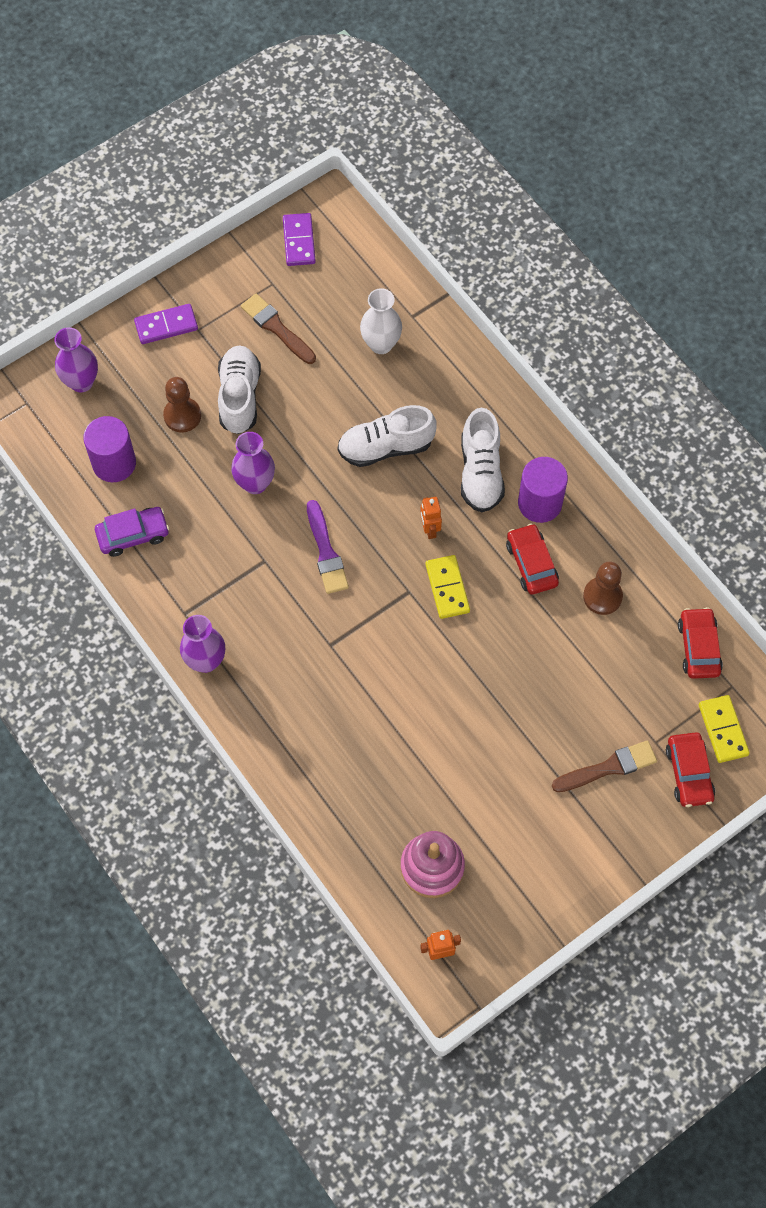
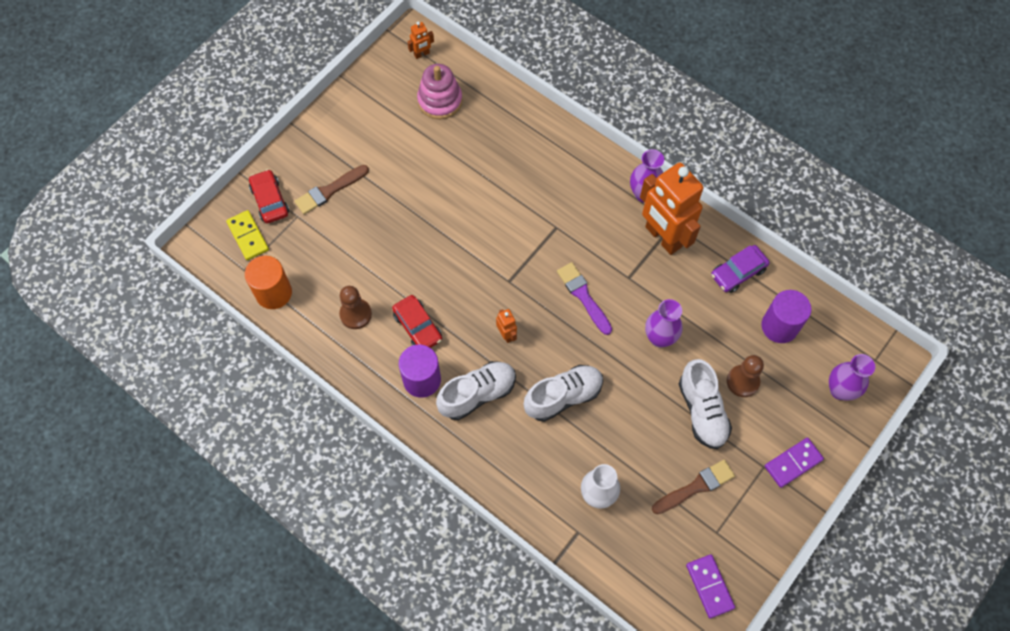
camera: 165 degrees right, 0 degrees up
brown brush [241,294,316,364] -> brown brush turned 60 degrees counterclockwise [652,460,735,514]
yellow domino [425,555,470,619] -> none
white shoe [461,408,505,512] -> white shoe turned 75 degrees clockwise [436,361,516,420]
red car [678,607,723,679] -> orange cylinder [245,256,292,309]
none -> orange robot [640,162,703,255]

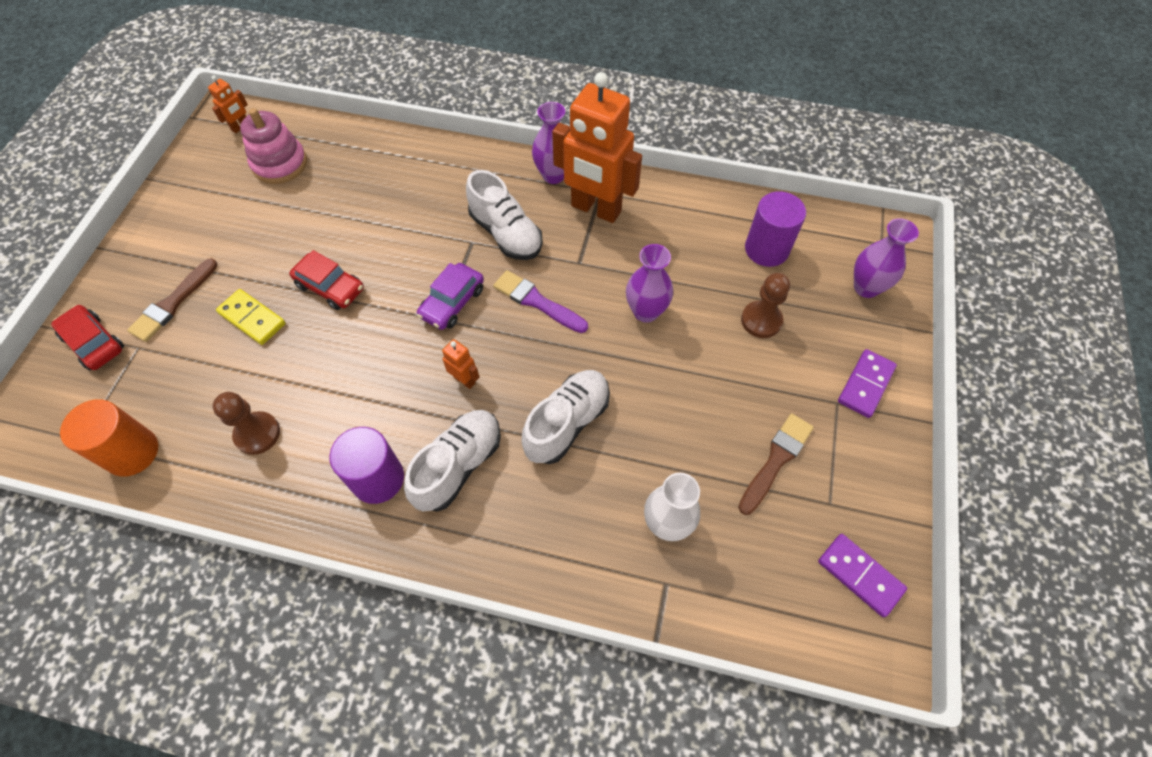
camera: 25 degrees left, 5 degrees down
yellow domino [226,210,269,260] -> yellow domino moved to [216,289,286,345]
red car [392,295,442,348] -> red car moved to [289,250,364,310]
white shoe [679,359,732,449] -> white shoe moved to [466,170,543,260]
purple car [711,245,770,293] -> purple car moved to [417,263,484,330]

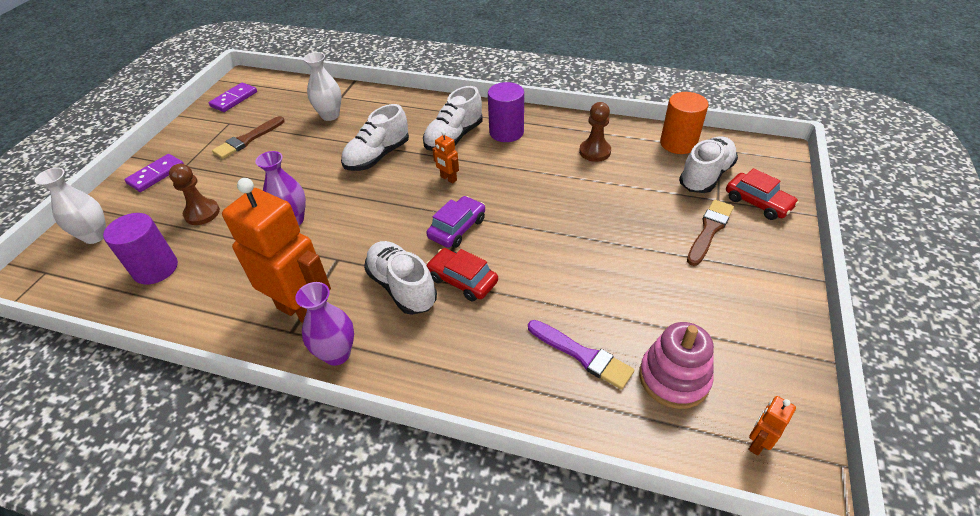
camera: 175 degrees left, 15 degrees down
yellow domino [216,289,286,345] -> none
red car [289,250,364,310] -> red car moved to [426,248,498,301]
purple brush [493,270,588,333] -> purple brush moved to [528,320,634,390]
purple domino [818,534,907,617] -> purple domino turned 75 degrees clockwise [209,82,257,112]
purple vase [854,218,919,298] -> white vase [35,167,106,244]
none -> white shoe [679,136,738,193]

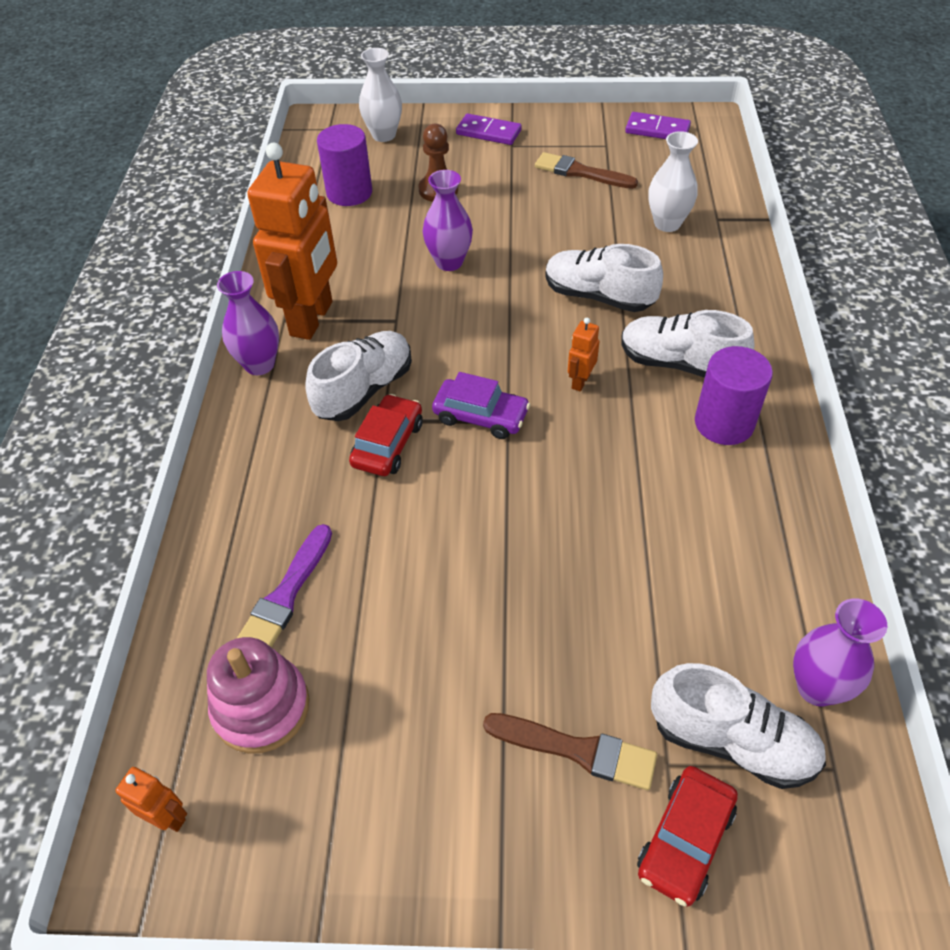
camera: 75 degrees right, 5 degrees up
brown pawn [579,102,611,162] -> none
orange cylinder [660,92,708,154] -> purple vase [793,598,887,706]

